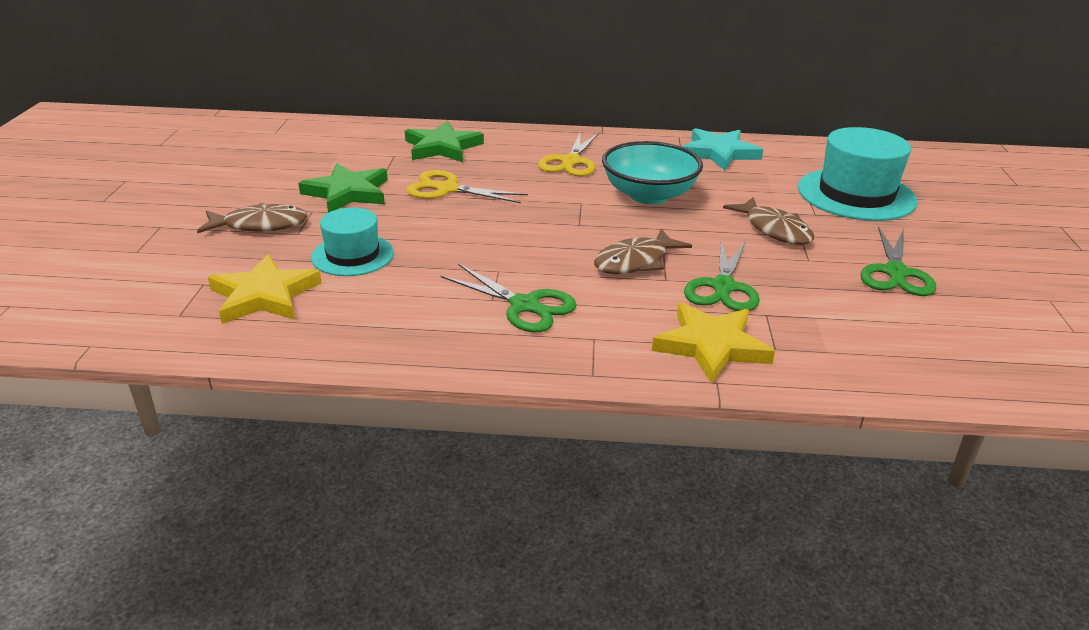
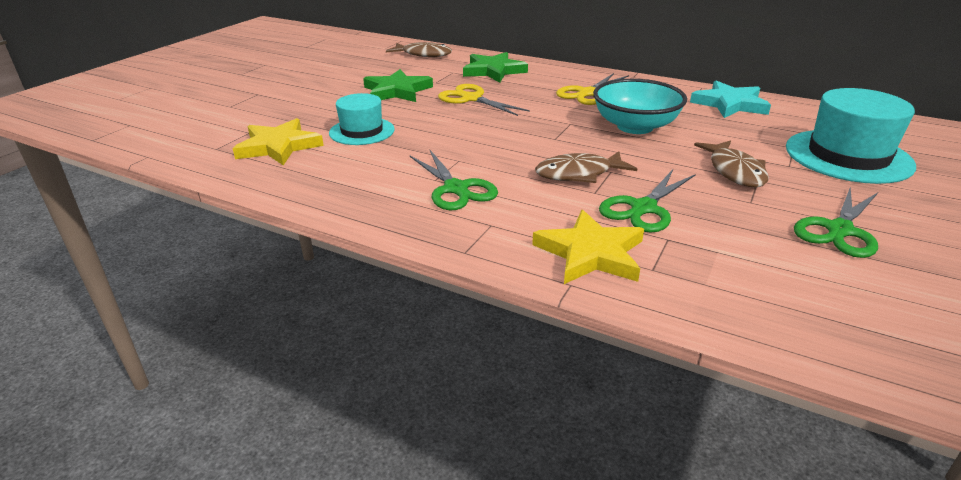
camera: 25 degrees right, 0 degrees up
brown fish [197,203,308,233] -> brown fish moved to [386,42,452,57]

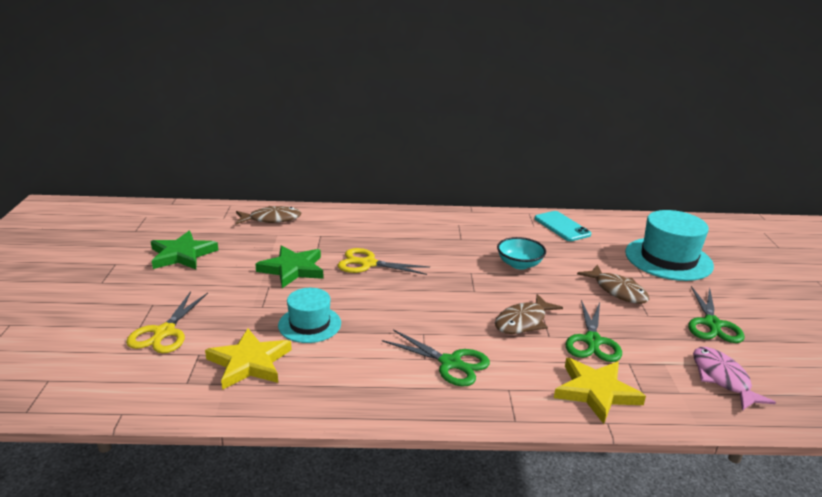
camera: 30 degrees left, 5 degrees down
green star [463,52,528,82] -> green star moved to [151,231,218,269]
yellow scissors [556,73,629,105] -> yellow scissors moved to [126,291,208,353]
turquoise bowl [593,79,687,134] -> turquoise bowl [497,237,546,270], size x0.66
turquoise star [690,81,771,118] -> turquoise phone [534,211,591,241]
none -> pink fish [693,347,776,411]

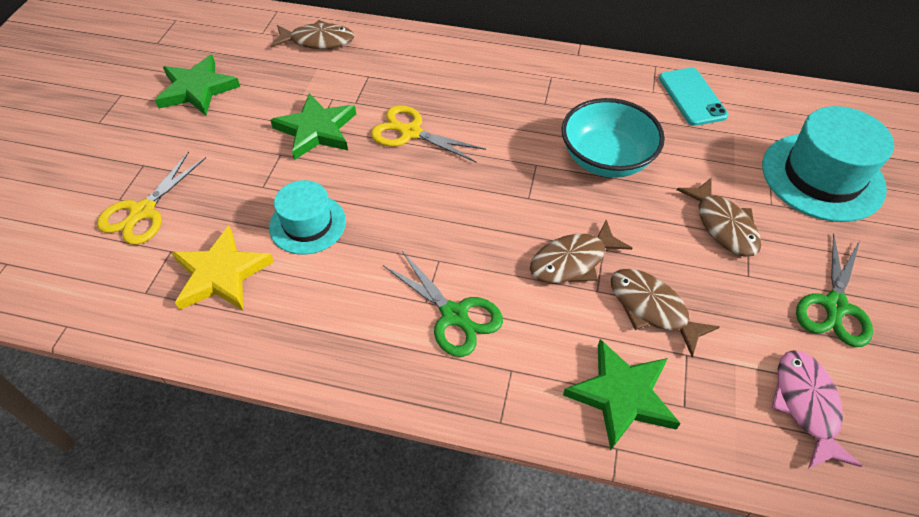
camera: 15 degrees right, 25 degrees up
turquoise bowl [497,237,546,270] -> turquoise bowl [562,98,665,178], size x1.52
yellow star [554,358,646,424] -> green star [563,339,681,450]
green scissors [565,300,622,362] -> brown fish [611,269,719,357]

